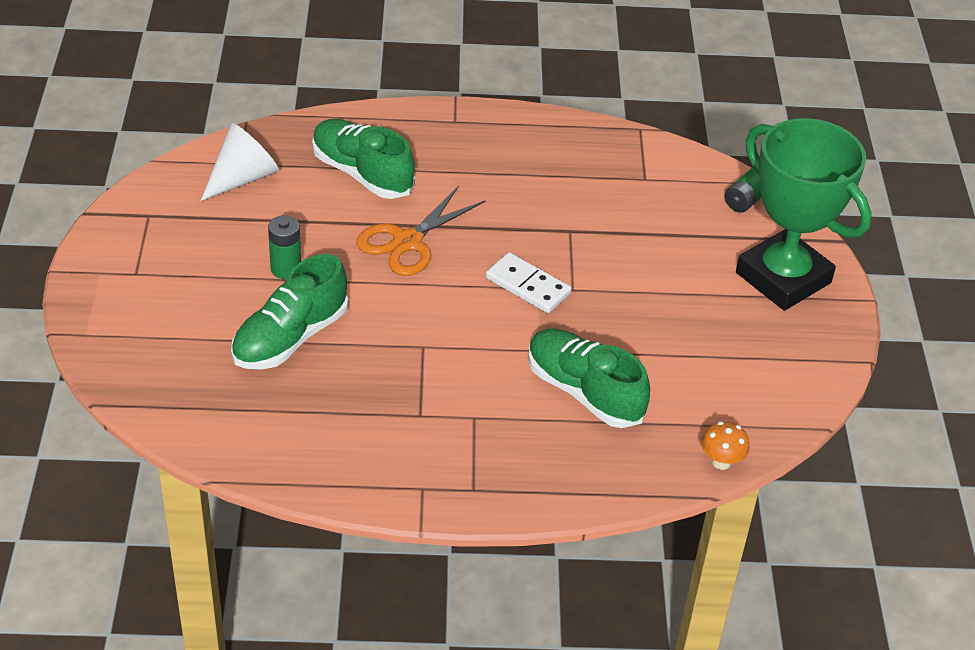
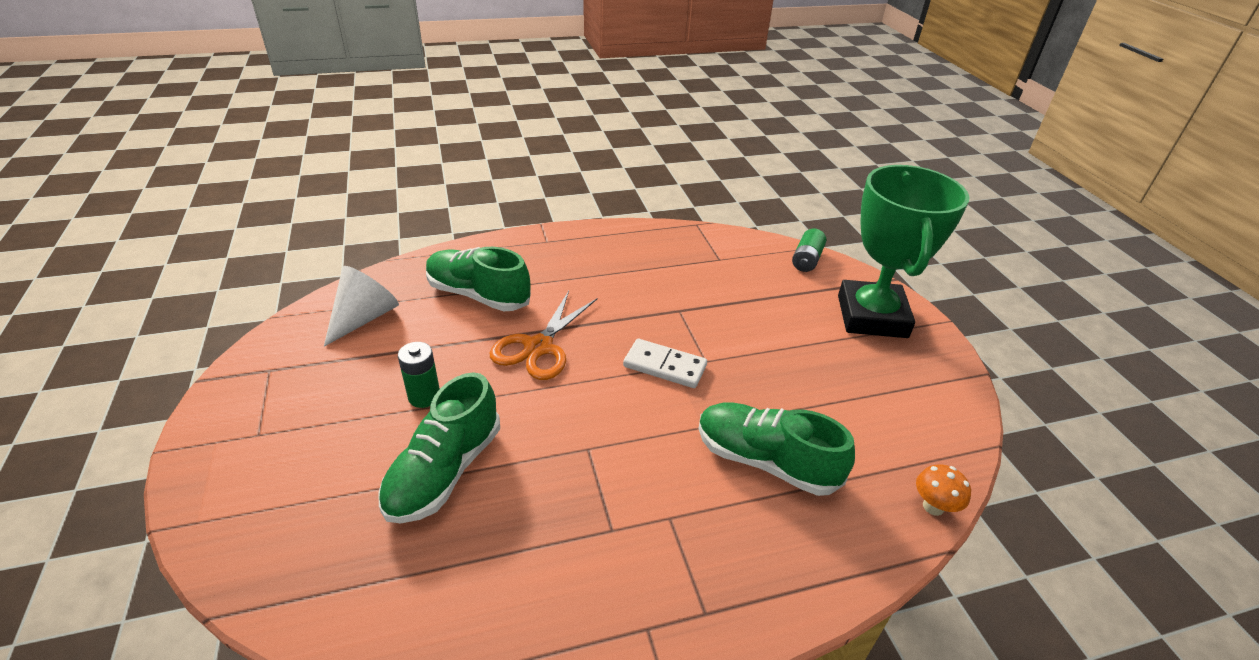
camera: 15 degrees left, 5 degrees down
green trophy [736,118,872,311] -> green trophy turned 60 degrees clockwise [838,165,970,338]

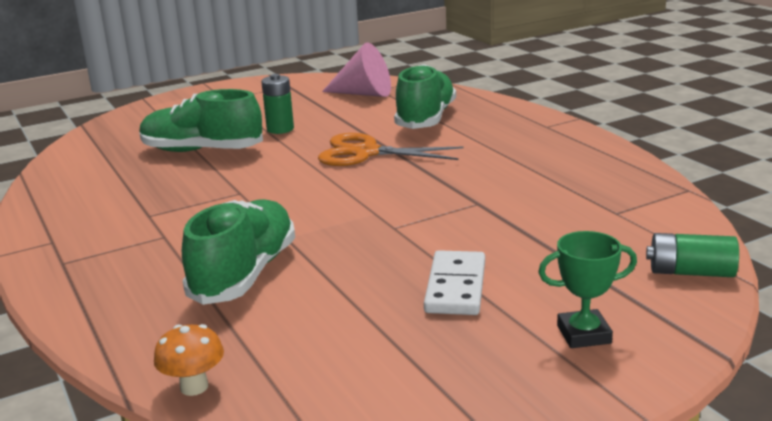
camera: 80 degrees right, 15 degrees down
white cone [324,266,399,347] -> pink cone [322,42,391,97]
white domino [623,339,707,388] -> white domino moved to [424,250,485,315]
green trophy [838,165,970,338] -> green trophy [538,231,637,348], size x0.41

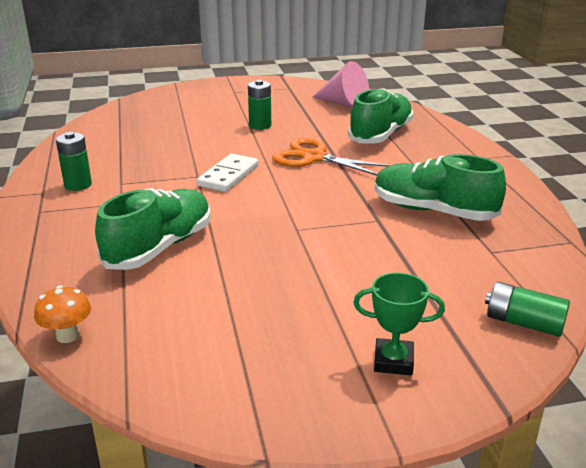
camera: 15 degrees right, 5 degrees up
green shoe [139,89,263,152] -> green shoe moved to [374,154,506,221]
white domino [424,250,485,315] -> white domino moved to [197,154,259,192]
none -> green battery [56,132,92,191]

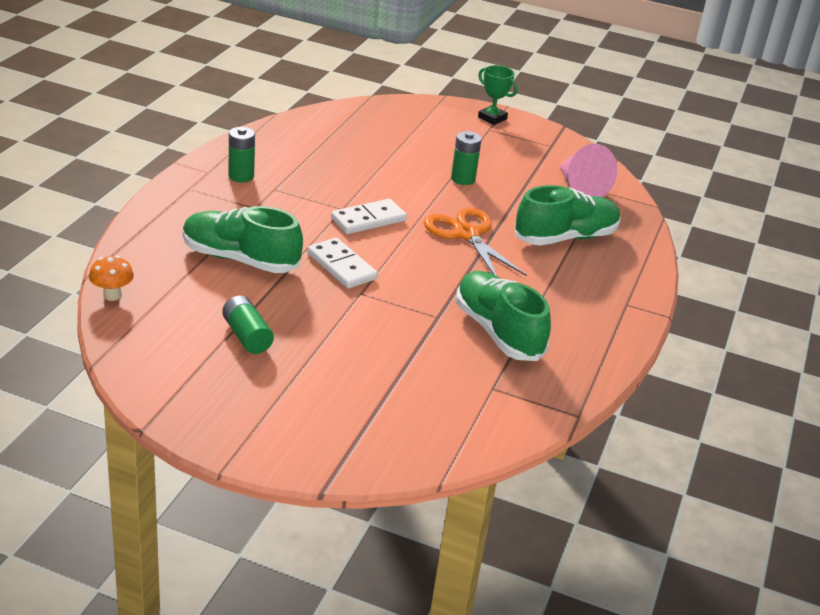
camera: 30 degrees right, 5 degrees up
green shoe [95,188,211,270] -> green shoe turned 135 degrees counterclockwise [183,206,303,273]
green trophy [353,273,445,375] -> green trophy moved to [478,65,518,125]
green battery [485,282,570,337] -> green battery moved to [222,296,274,354]
none -> white domino [307,238,378,289]

